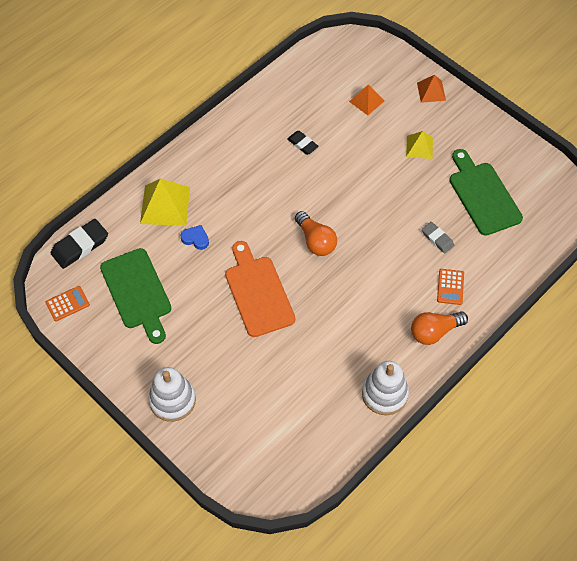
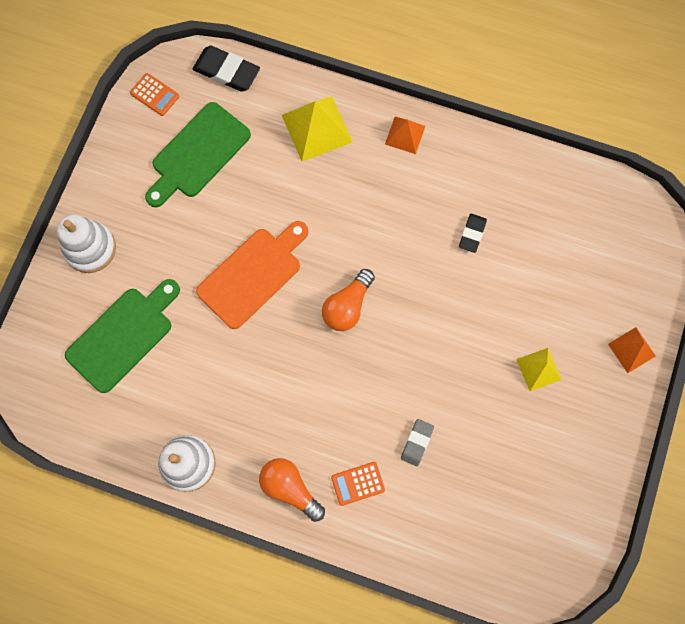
camera: 65 degrees right, 15 degrees up
blue heart [180,225,209,250] -> none
orange pyramid [349,84,384,115] -> orange pyramid moved to [385,117,425,154]
green cutting board [450,149,523,236] -> green cutting board moved to [65,279,180,393]

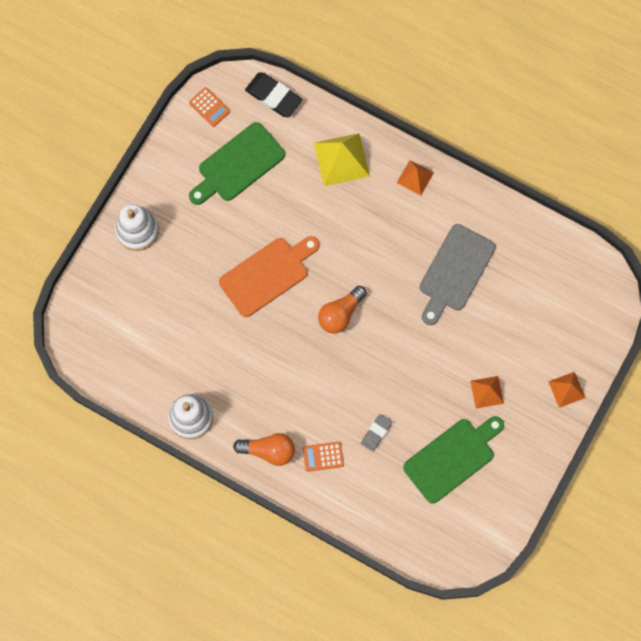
camera: 10 degrees right, 0 degrees up
green cutting board [65,279,180,393] -> green cutting board moved to [403,416,504,503]
orange light bulb [259,458,325,522] -> orange light bulb turned 135 degrees clockwise [233,433,295,466]
black eraser [459,214,487,253] -> grey cutting board [420,224,496,325]
yellow pyramid [516,348,562,391] -> orange pyramid [470,376,504,408]

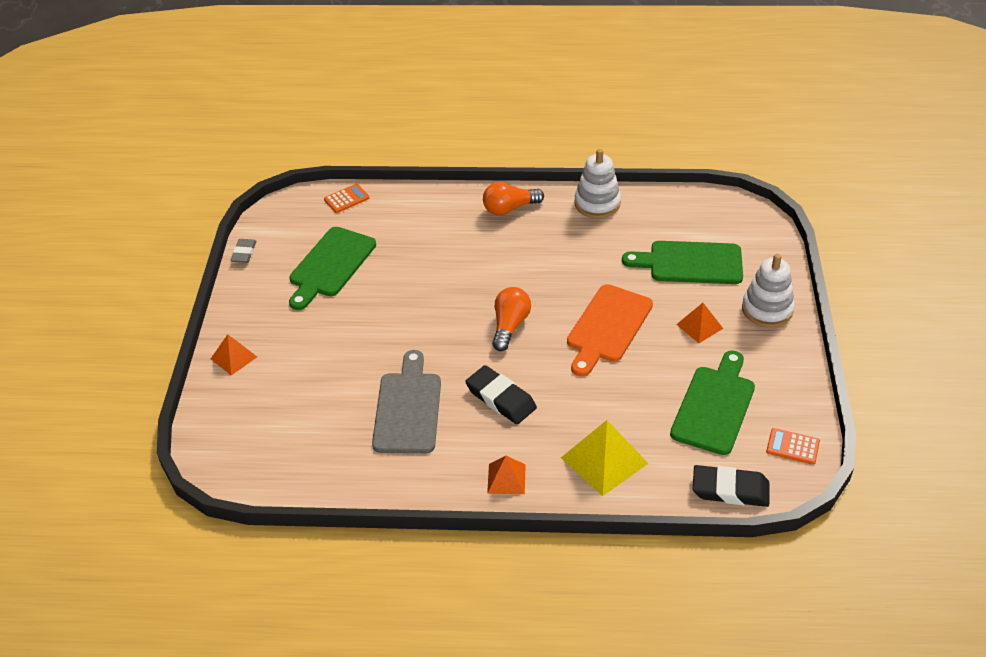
camera: 155 degrees right, 30 degrees down
orange calculator [303,442,344,472] -> orange calculator moved to [324,184,369,213]
grey eraser [361,414,392,451] -> grey eraser moved to [230,239,257,263]
orange pyramid [470,376,504,408] -> orange pyramid moved to [676,303,723,343]
none -> black eraser [465,365,537,424]
none -> green cutting board [622,241,743,284]

